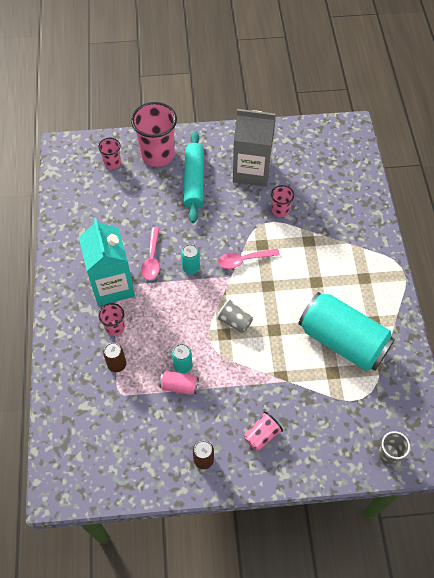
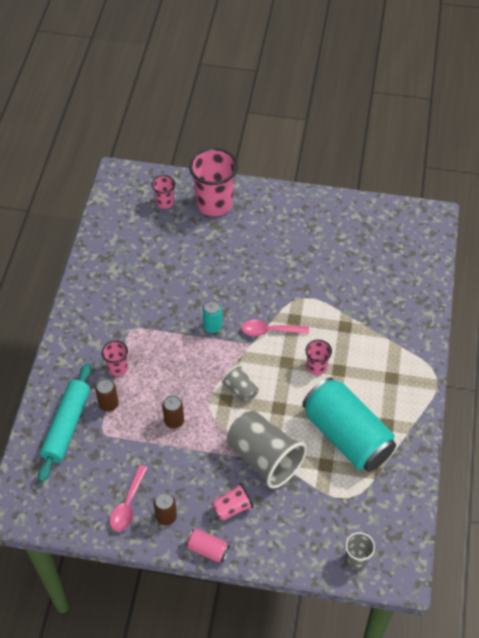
camera: 15 degrees right, 5 degrees down
turquoise carton [79,218,135,306] -> none
pink spoon [141,227,160,280] -> pink spoon moved to [109,465,148,531]
pink can [159,371,199,395] -> pink can moved to [186,529,230,562]
turquoise can [172,344,192,373] -> brown can [162,395,184,429]
turquoise rolling pin [184,131,204,223] -> turquoise rolling pin moved to [38,363,92,482]
grey carton [233,109,276,187] -> none
pink cup [271,185,294,217] -> pink cup moved to [306,340,332,375]
none -> grey cup [227,410,307,489]

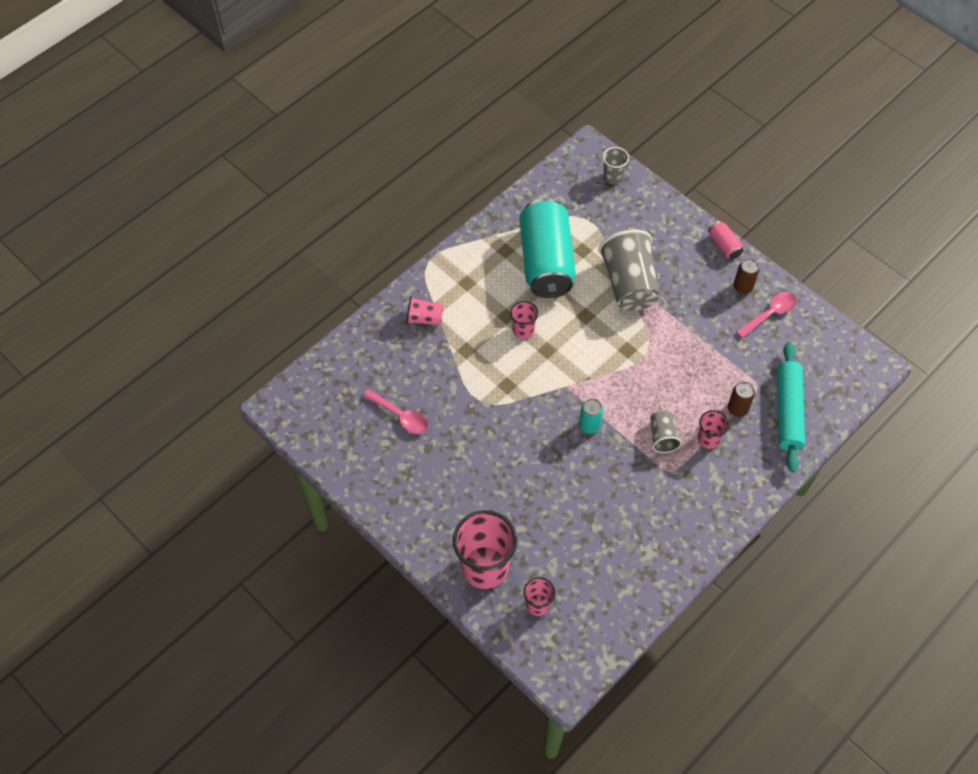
camera: 145 degrees left, 5 degrees up
turquoise rolling pin [38,363,92,482] -> turquoise rolling pin turned 45 degrees counterclockwise [777,342,805,473]
brown can [162,395,184,429] -> none
pink cup [212,483,253,521] -> pink cup moved to [406,296,443,325]
grey cup [221,365,259,403] -> grey cup moved to [650,410,682,453]
pink spoon [241,320,309,336] -> pink spoon moved to [363,389,428,434]

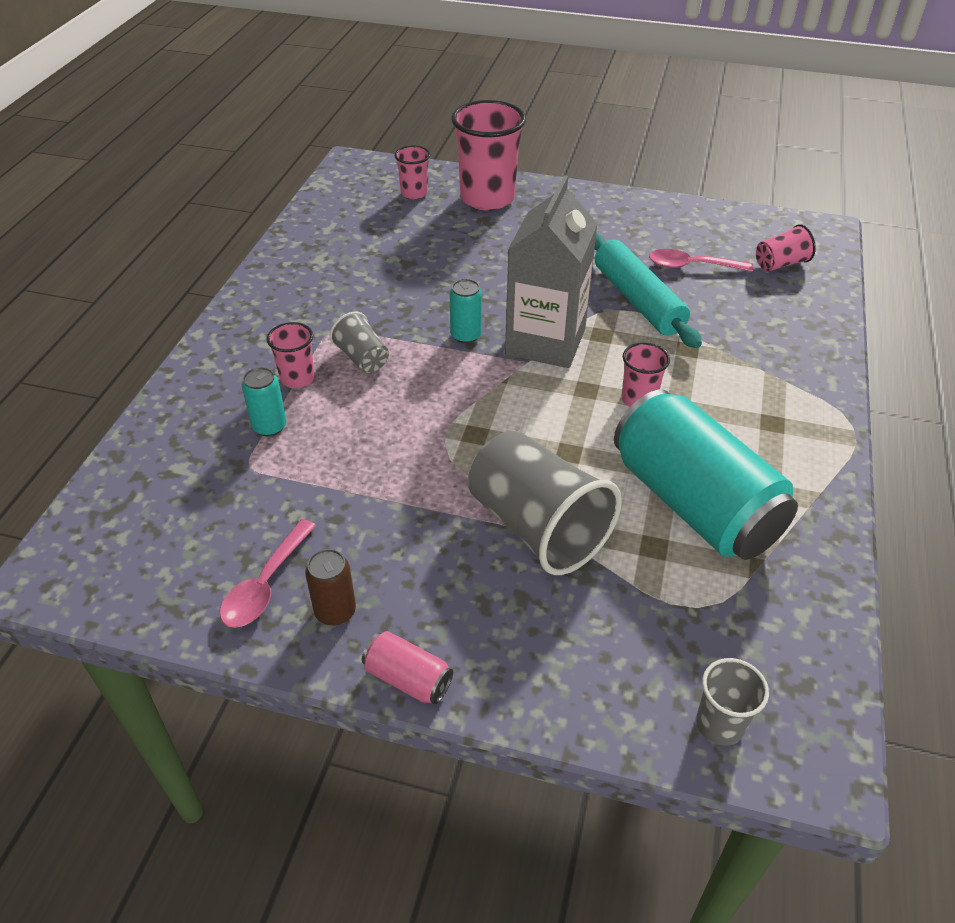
camera: 150 degrees right, 15 degrees down
pink cup [406,296,443,325] -> pink cup moved to [756,224,816,271]
brown can [728,382,755,417] -> turquoise can [242,367,287,436]
turquoise rolling pin [777,342,805,473] -> turquoise rolling pin moved to [594,232,702,348]
none -> grey carton [505,175,597,368]

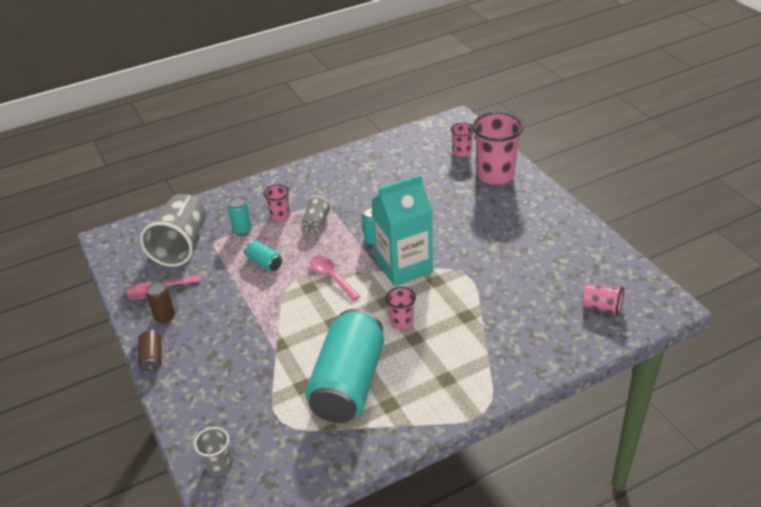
camera: 50 degrees right, 5 degrees down
pink can [362,631,453,705] -> brown can [138,330,162,374]
grey cup [468,430,622,575] -> grey cup moved to [140,194,206,267]
grey carton [505,175,597,368] -> turquoise carton [372,174,433,286]
turquoise rolling pin [594,232,702,348] -> none
pink spoon [649,249,753,272] -> pink spoon moved to [310,255,360,301]
none -> turquoise can [244,240,282,272]

